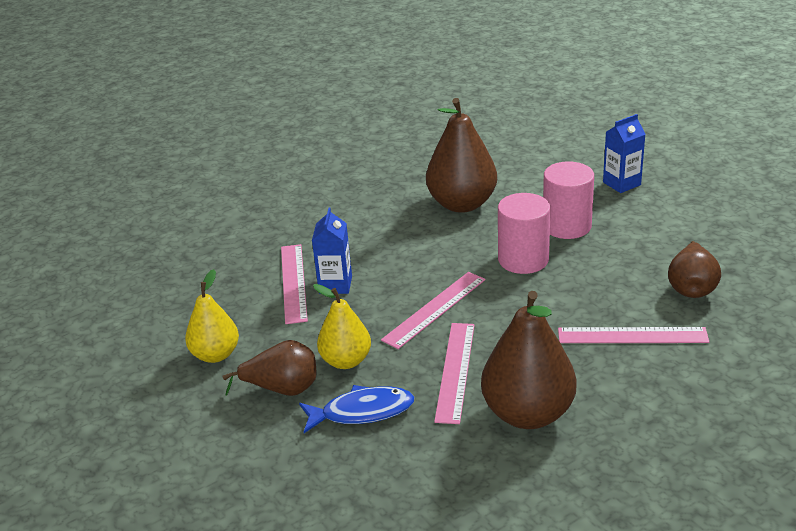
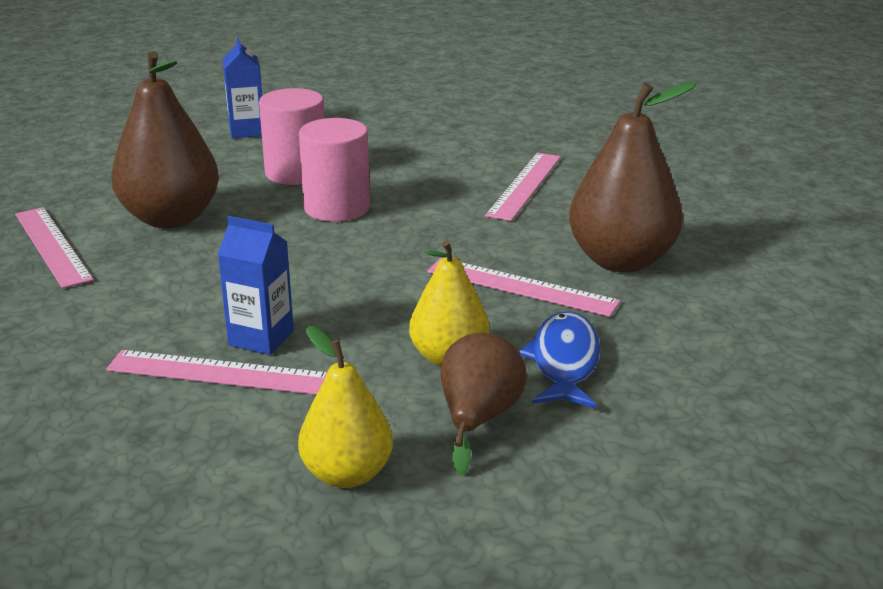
camera: 75 degrees left, 5 degrees down
pink ruler [381,272,485,349] -> pink ruler moved to [15,207,94,289]
brown pear [668,241,721,298] -> none

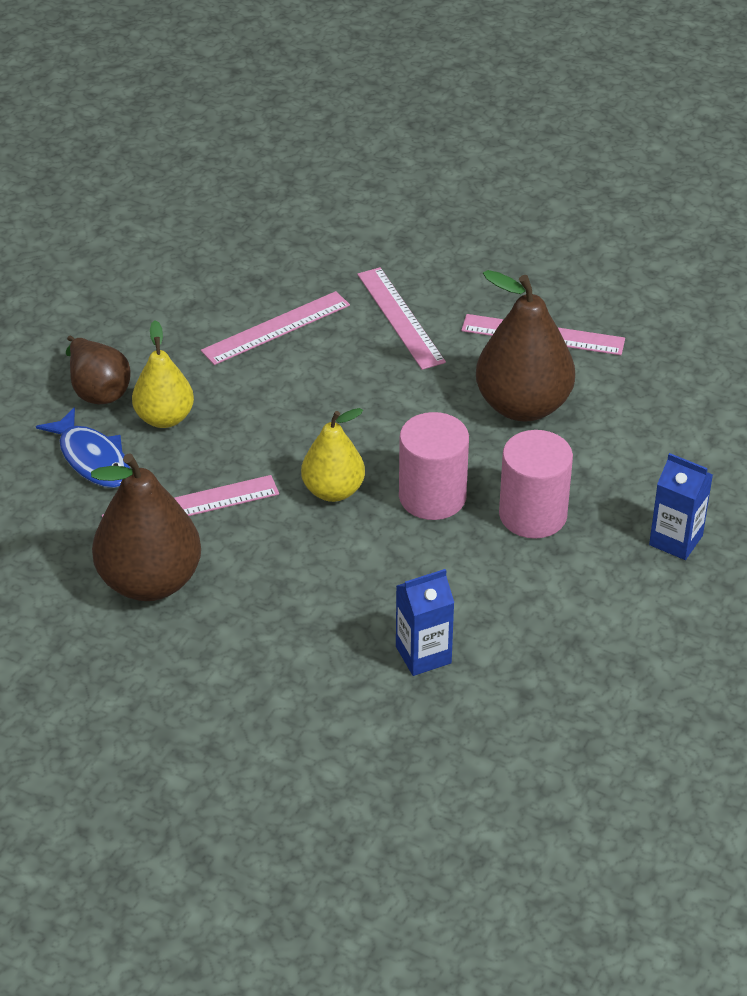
camera: 135 degrees right, 15 degrees up
blue carton [218,216,294,355] -> blue carton moved to [396,569,454,676]
yellow pear [298,325,393,488] -> yellow pear moved to [301,408,365,502]
pink ruler [485,153,561,221] -> pink ruler moved to [357,267,446,370]

